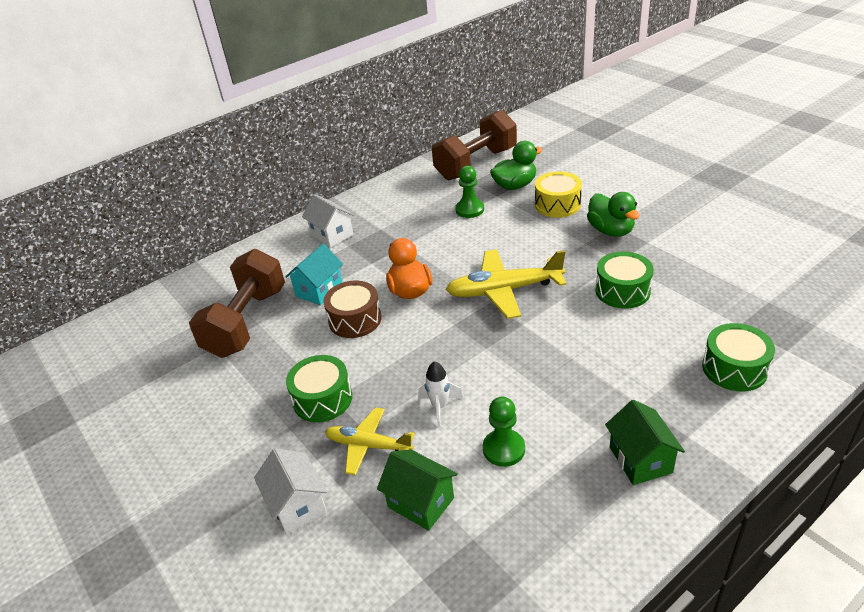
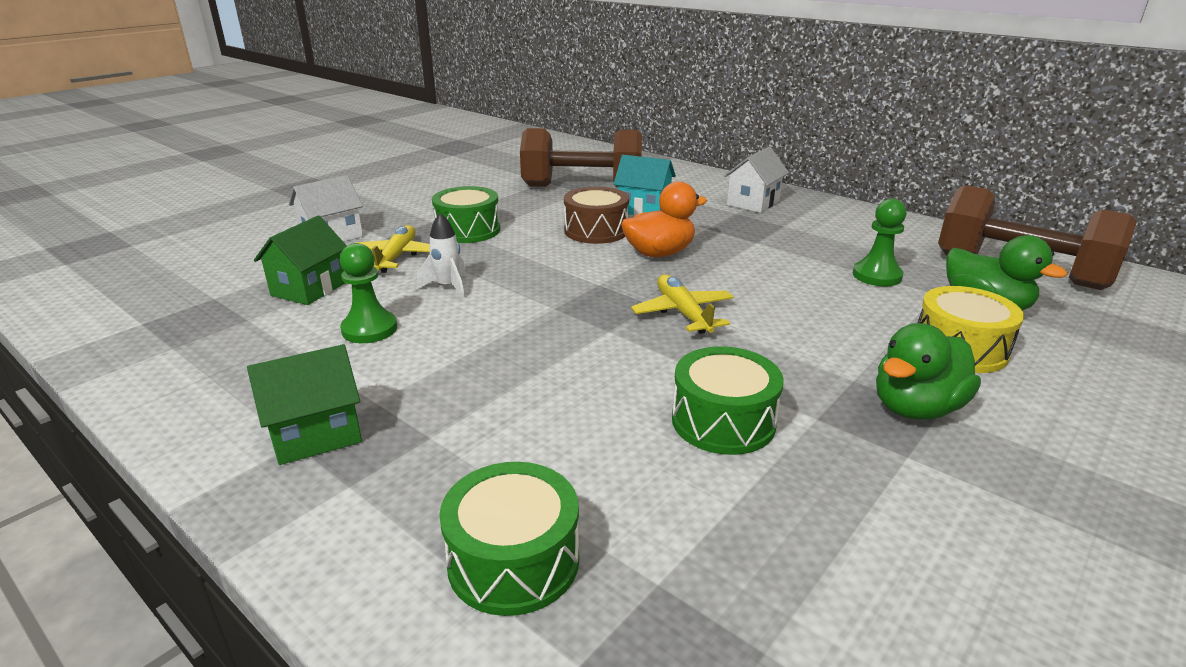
camera: 75 degrees right, 10 degrees down
yellow plane [445,249,566,319] -> yellow plane [631,274,734,334], size x0.64

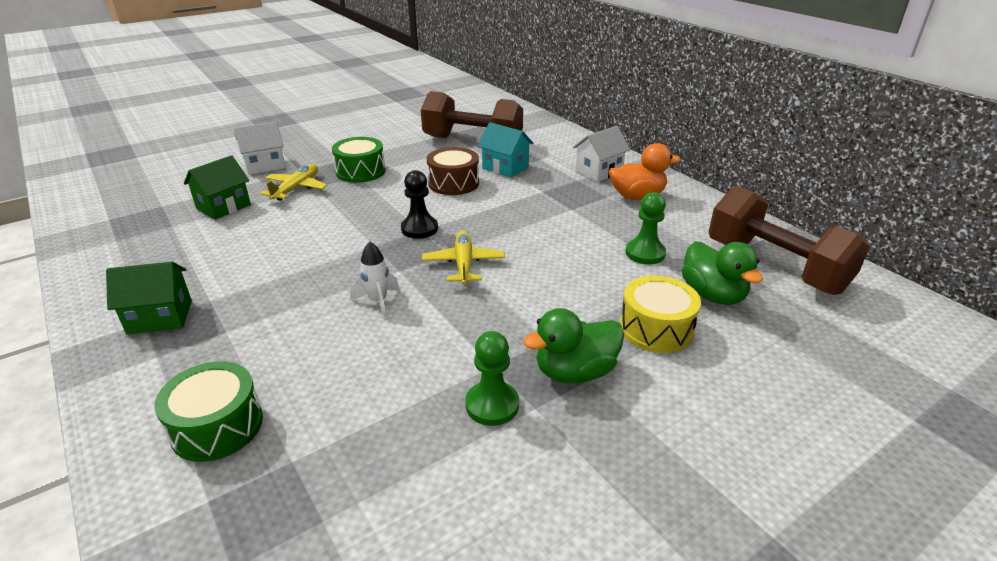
camera: 15 degrees right, 5 degrees up
green pawn [340,243,397,343] -> green pawn moved to [465,331,519,426]
white rocket [416,213,466,300] -> white rocket moved to [350,242,400,319]
orange duck [621,181,707,257] -> orange duck moved to [609,143,680,200]
green drum [672,346,784,455] -> none
none -> black pawn [401,170,438,239]

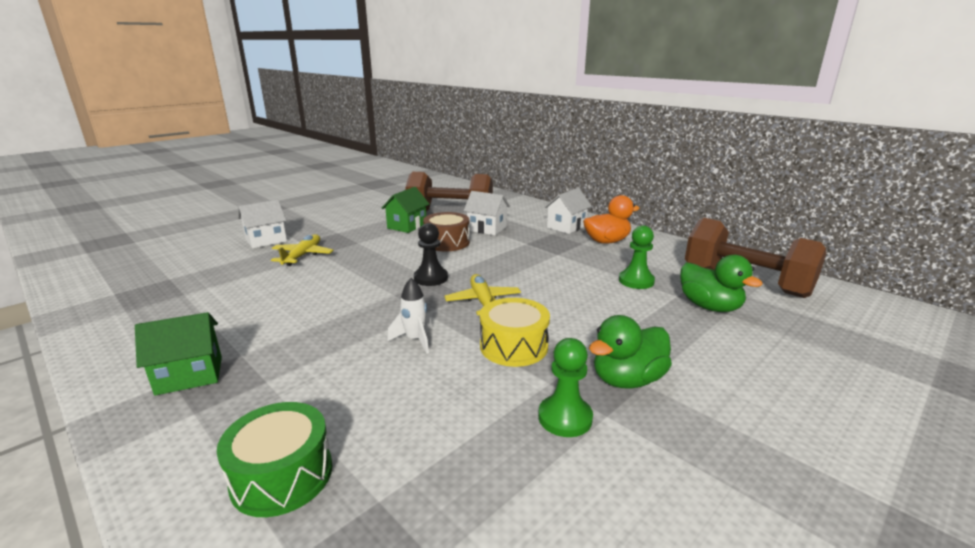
camera: 10 degrees left, 10 degrees down
green house [184,155,251,220] -> green house moved to [382,187,429,233]
green drum [332,137,386,183] -> none
turquoise house [478,122,533,178] -> white house [464,191,510,235]
yellow drum [620,275,701,353] -> yellow drum moved to [480,298,550,367]

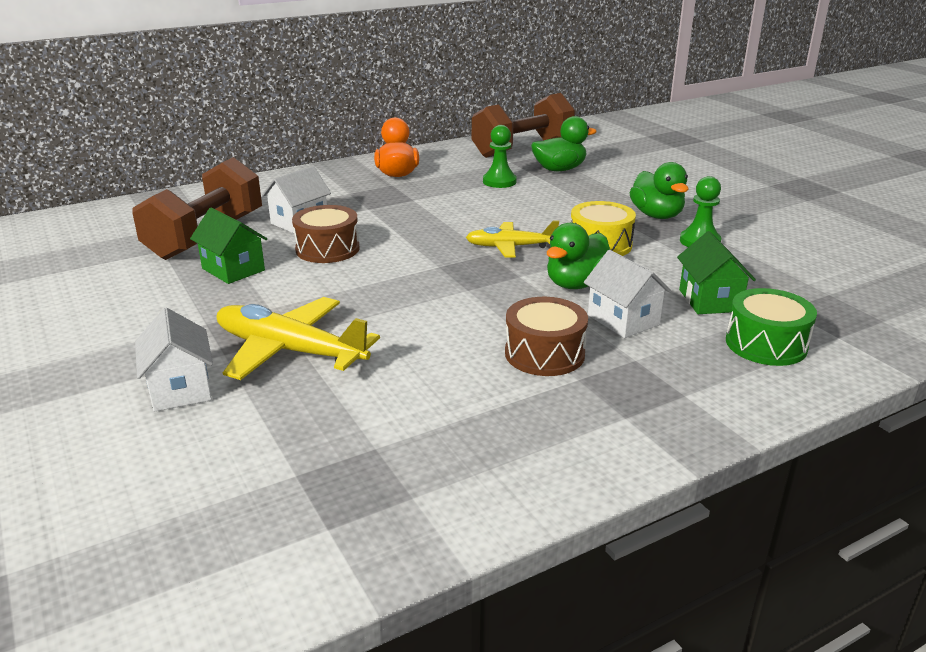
camera: 75 degrees left, 5 degrees up
green house [135,312,222,396] -> green house moved to [677,231,756,314]
yellow plane [271,234,334,266] -> yellow plane [217,297,380,380], size x1.57
white rocket [387,278,432,354] -> green duck [547,223,610,289]
black pawn [414,223,448,286] -> none
white house [544,188,592,234] -> white house moved to [584,250,672,338]
none -> brown drum [505,297,588,376]

